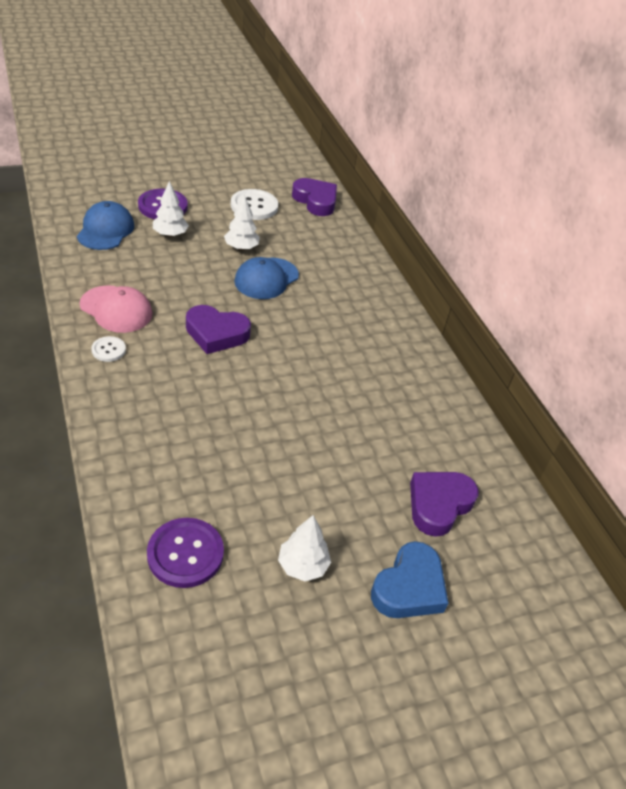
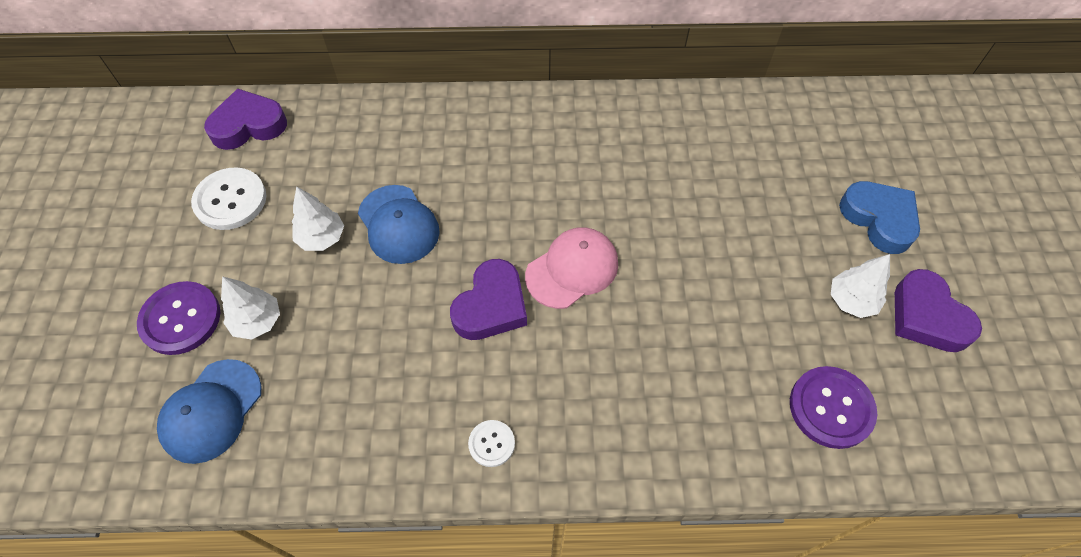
camera: 65 degrees left, 15 degrees up
blue cap [77,201,134,250] -> blue cap turned 90 degrees counterclockwise [157,359,262,464]
pink cap [79,285,152,333] -> pink cap moved to [525,227,618,309]
purple heart [410,472,479,537] -> purple heart moved to [895,269,982,352]

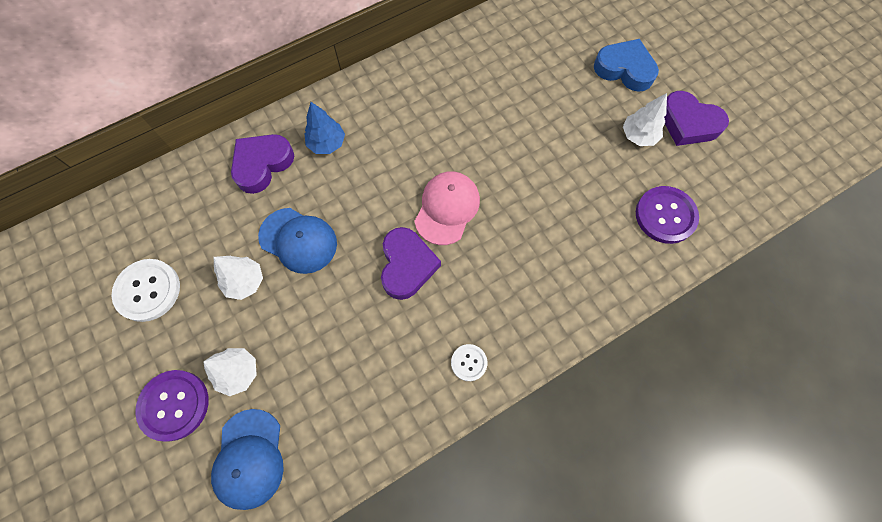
camera: 30 degrees left, 10 degrees up
purple heart [204,88,287,150] -> purple heart moved to [231,134,294,194]
none -> blue tree [305,102,345,154]

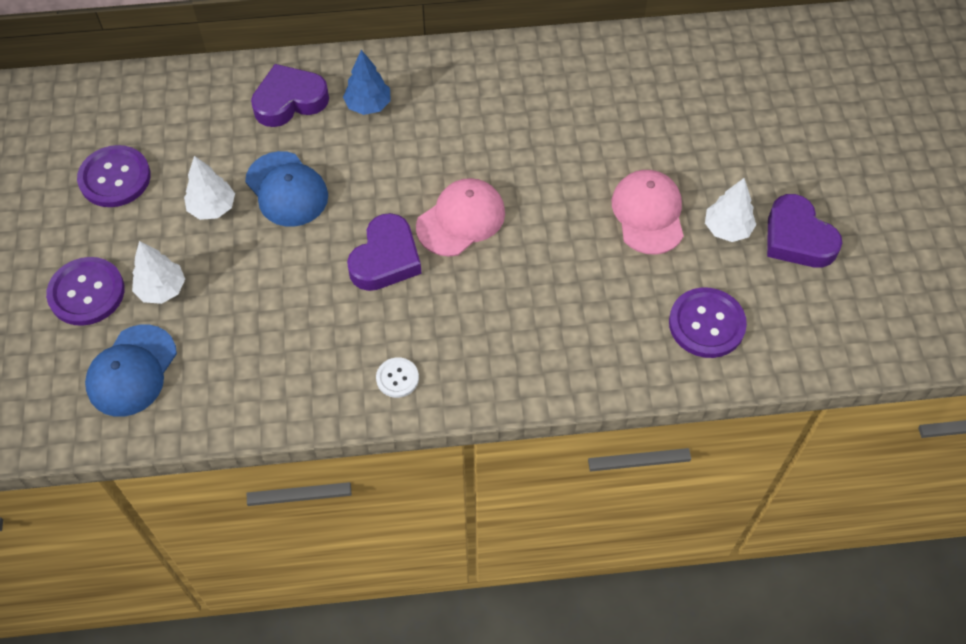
camera: 25 degrees right, 10 degrees down
white button [112,259,180,322] -> purple button [77,145,151,207]
blue heart [594,39,659,92] -> none
none -> pink cap [612,170,684,255]

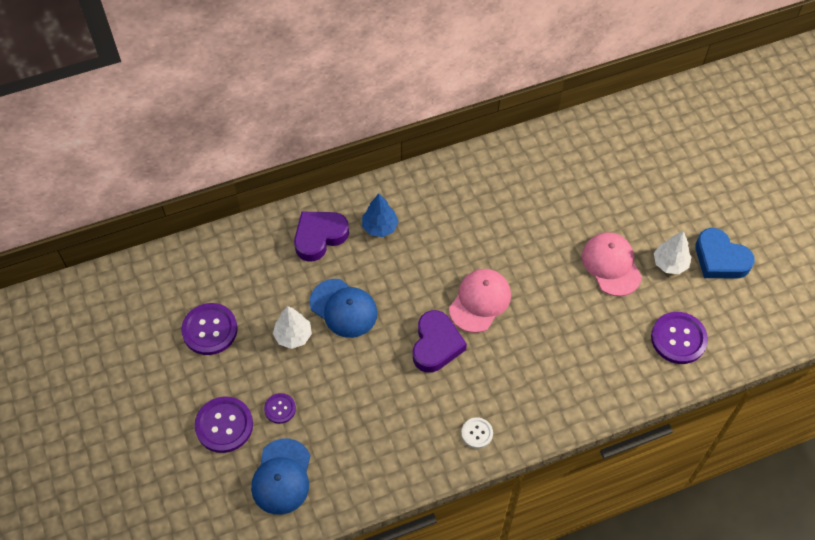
camera: 15 degrees left, 0 degrees up
white tree [132,241,185,304] -> purple button [264,393,296,424]
purple heart [767,194,842,268] -> blue heart [695,228,754,279]

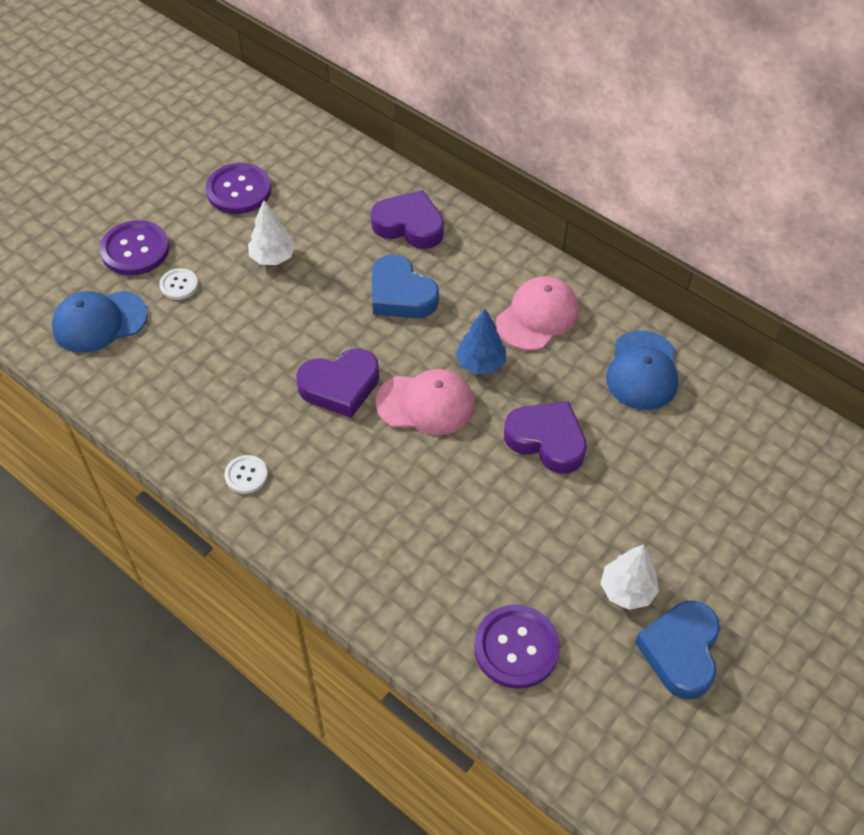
camera: 60 degrees right, 5 degrees down
purple button [264,393,296,424] -> white button [159,268,198,300]
blue cap [310,279,377,338] -> blue cap moved to [606,331,678,410]
blue tree [362,194,399,237] -> blue tree moved to [455,309,506,375]
pink cap [582,232,642,296] -> pink cap moved to [496,276,579,351]
none -> blue heart [372,254,439,318]
none -> purple heart [504,401,587,474]

